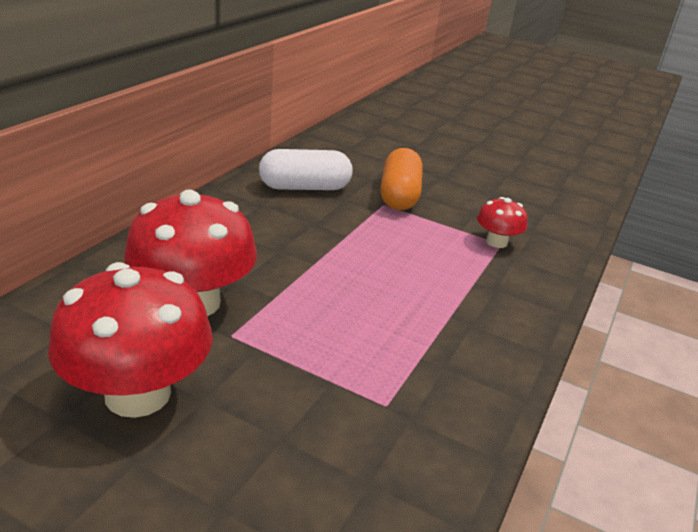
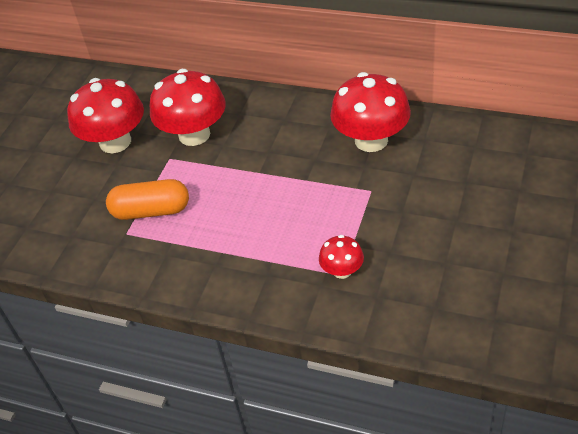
camera: 90 degrees right, 15 degrees up
white capsule [259,149,353,190] -> red mushroom [330,72,411,152]
orange capsule [380,148,423,210] -> orange capsule moved to [106,179,189,220]

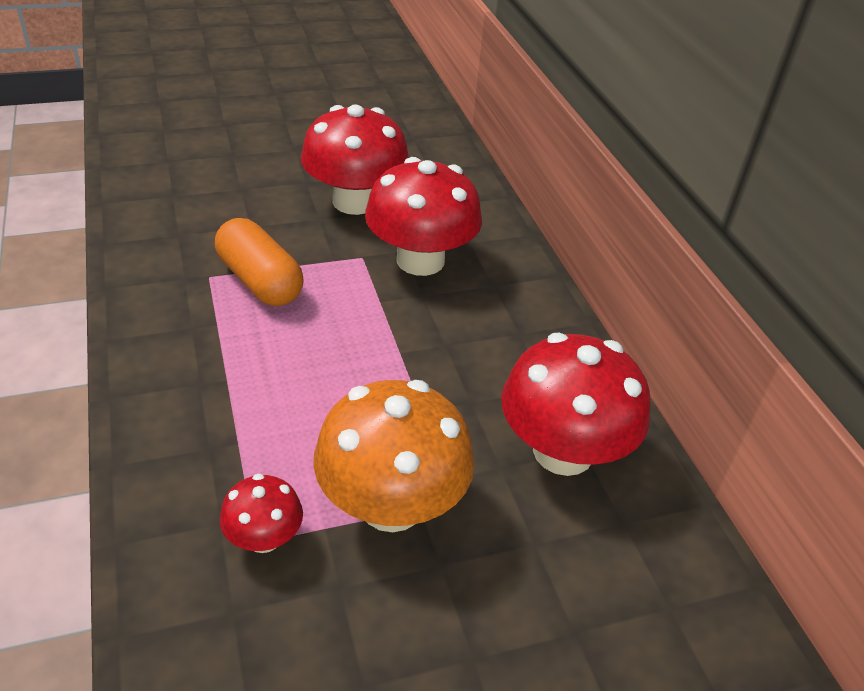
camera: 45 degrees right, 5 degrees down
none -> orange mushroom [313,380,475,532]

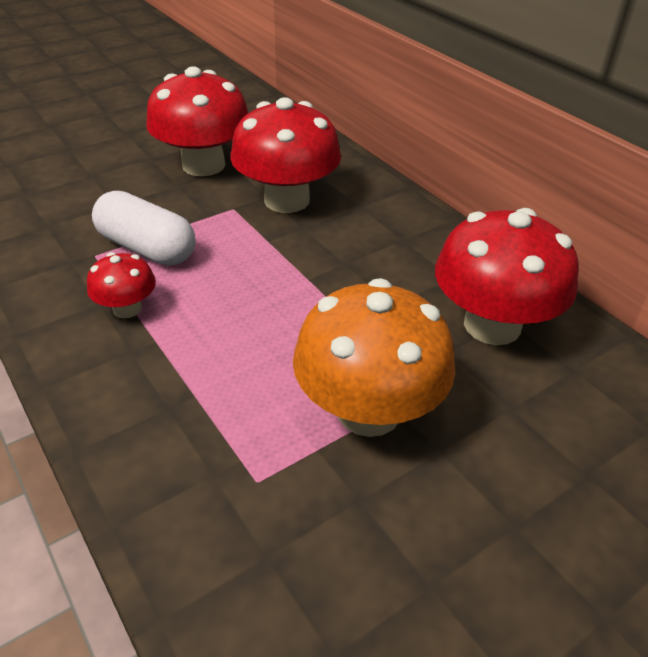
camera: 15 degrees left, 0 degrees up
orange capsule [215,218,304,306] -> white capsule [92,191,195,266]
red mushroom [220,474,303,553] -> red mushroom moved to [87,252,156,318]

